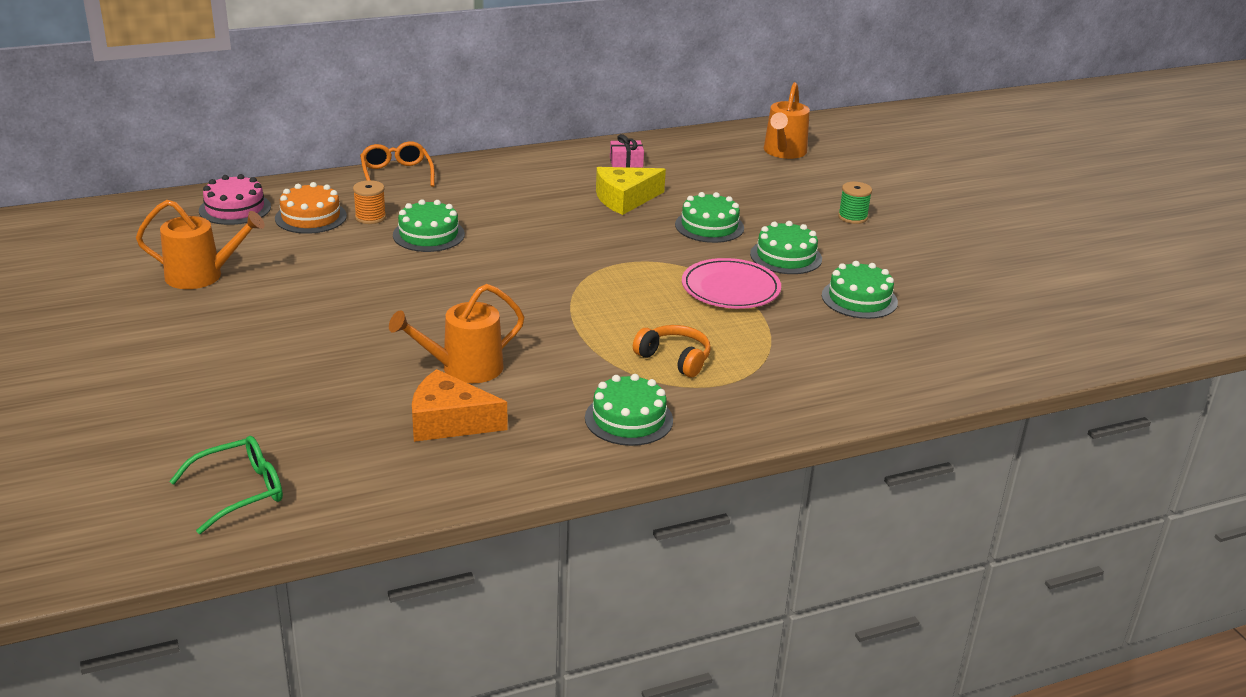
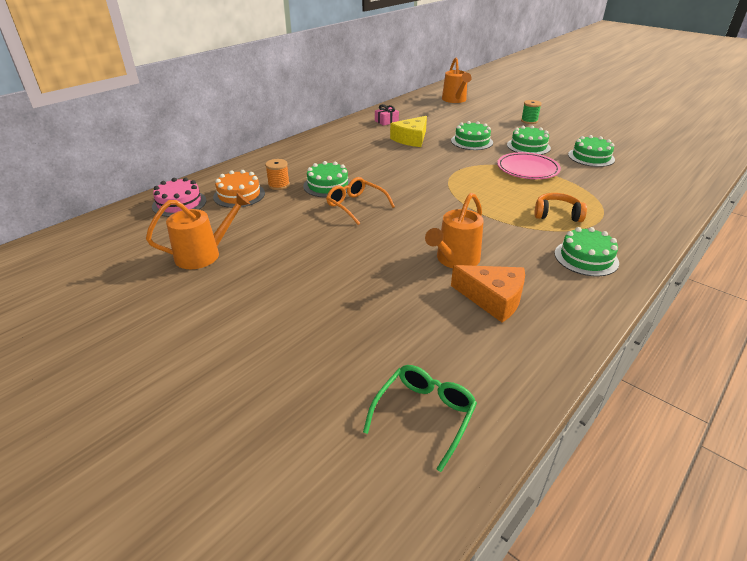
camera: 25 degrees left, 5 degrees up
orange glasses [360,141,435,187] -> orange glasses moved to [326,177,395,225]
orange cheese [412,369,507,442] -> orange cheese turned 135 degrees counterclockwise [451,265,525,323]

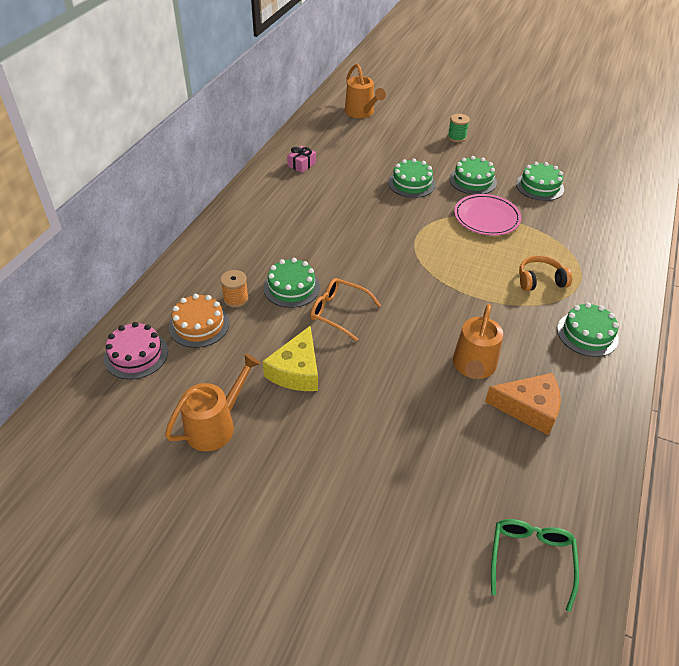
camera: 20 degrees left, 10 degrees up
yellow cheese [390,116,427,147] -> yellow cheese moved to [263,325,318,391]

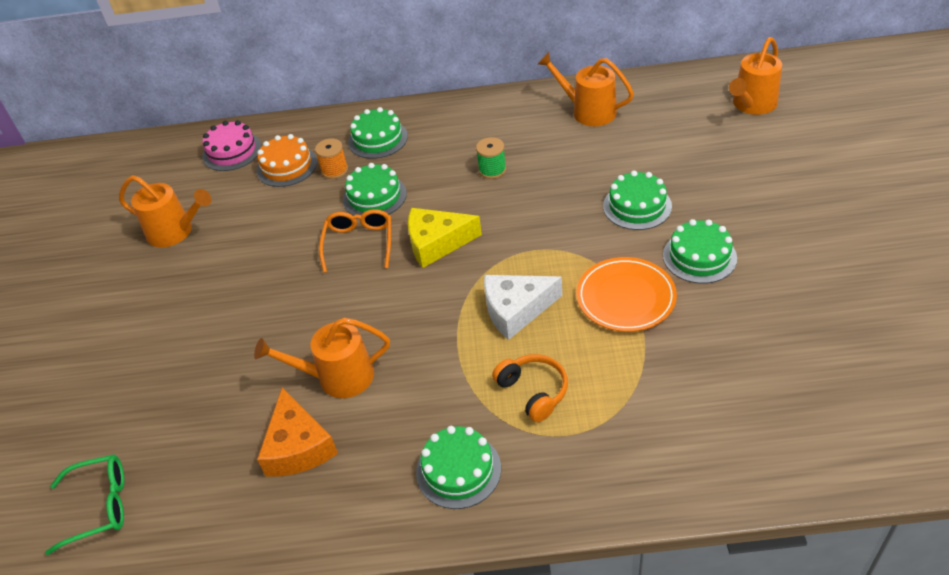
camera: 70 degrees right, 0 degrees up
yellow cheese [263,325,318,391] -> yellow cheese moved to [408,208,482,268]
pink gift [287,146,316,173] -> orange watering can [538,52,634,126]
green spool [447,114,470,142] -> green spool moved to [476,137,506,179]
pink plate [454,194,521,236] -> orange plate [576,257,677,332]
green cake [516,162,564,201] -> green cake moved to [348,107,408,159]
none -> white cheese [484,275,562,340]

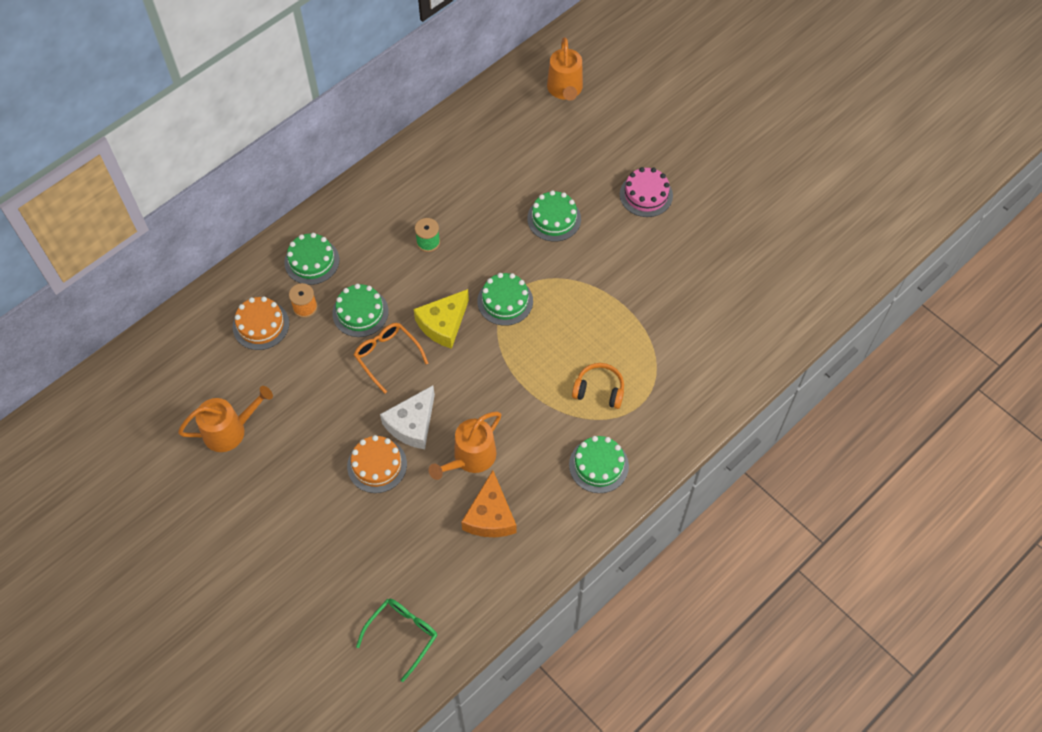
camera: 45 degrees left, 15 degrees up
pink cake [202,120,262,171] -> pink cake moved to [620,167,673,217]
orange cheese [257,387,338,476] -> orange cheese turned 60 degrees clockwise [461,470,516,537]
white cheese [484,275,562,340] -> white cheese moved to [380,385,435,449]
orange watering can [538,52,634,126] -> none
orange plate [576,257,677,332] -> none
green cake [663,219,737,284] -> green cake moved to [477,273,533,326]
none -> orange cake [347,435,407,493]

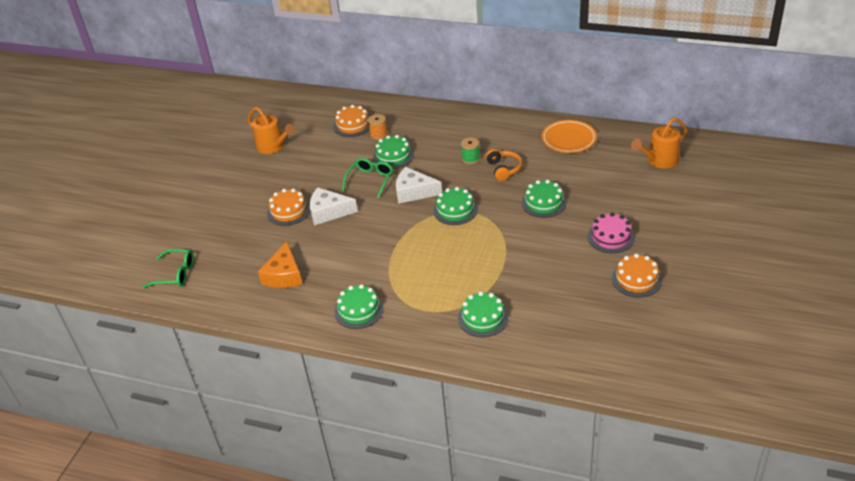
camera: 65 degrees right, 20 degrees down
green cake [284,233,340,285] -> green cake moved to [458,292,509,337]
orange glasses [354,323,428,393] -> green glasses [342,158,393,198]
yellow cheese [413,289,469,349] -> white cheese [396,167,442,204]
orange watering can [429,412,501,480] -> none
orange cheese [461,470,516,537] -> orange cheese turned 60 degrees counterclockwise [258,242,303,288]
orange headphones [572,363,624,409] -> orange headphones moved to [486,149,522,181]
none -> orange plate [542,120,597,153]
none -> orange cake [612,254,662,297]

